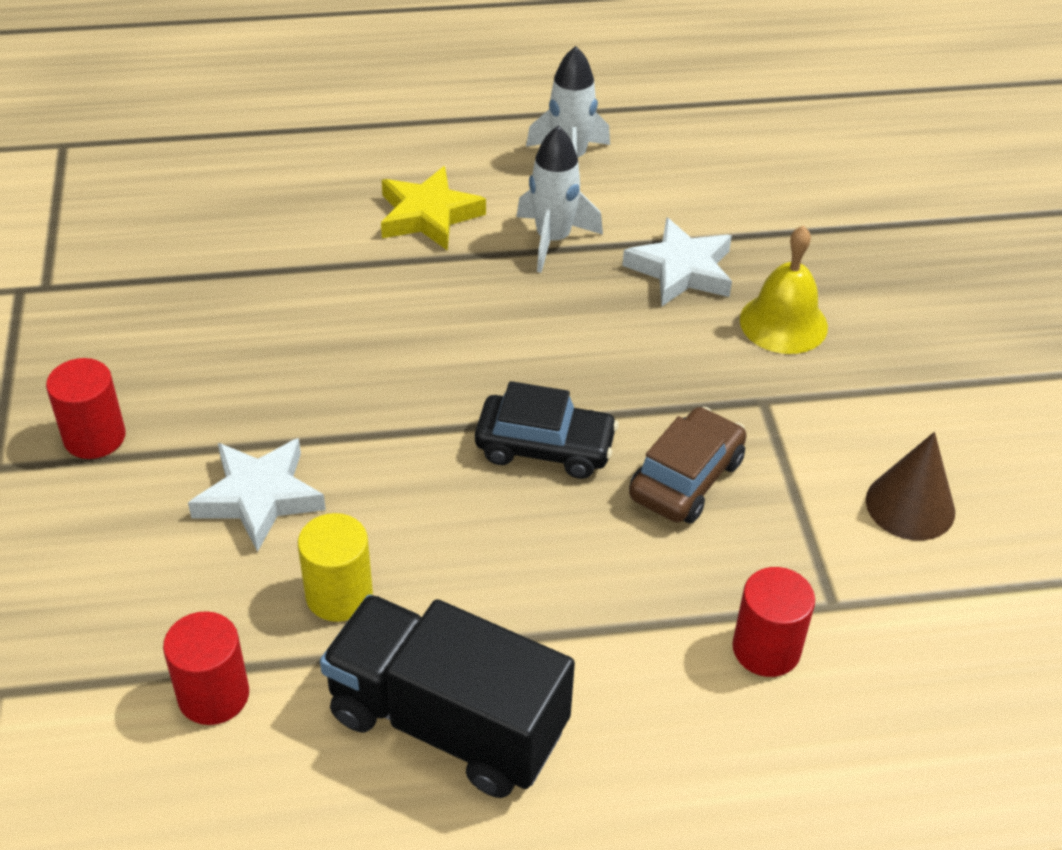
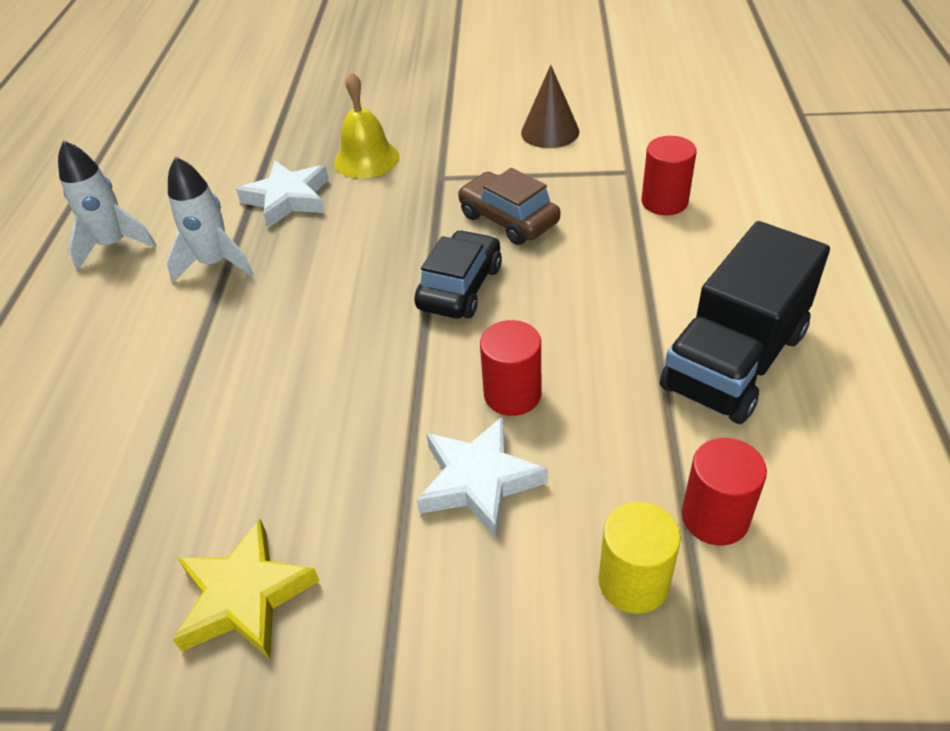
camera: 75 degrees left, 0 degrees up
red cylinder [46,358,126,459] -> red cylinder moved to [480,320,541,416]
yellow cylinder [298,513,373,622] -> yellow cylinder moved to [599,502,681,614]
yellow star [381,166,486,251] -> yellow star moved to [173,519,319,659]

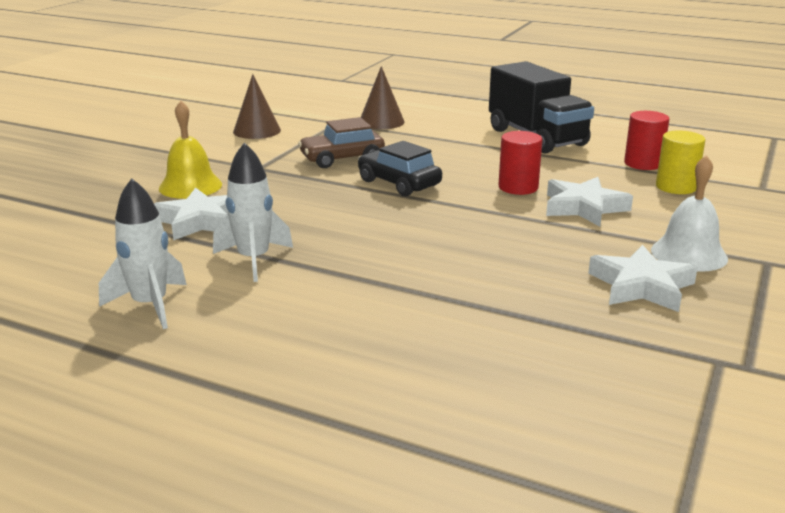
camera: 70 degrees left, 20 degrees down
yellow star [173,519,319,659] -> white star [588,245,698,312]
red cylinder [641,136,697,215] -> brown cone [361,66,405,129]
none -> white bell [651,155,728,272]

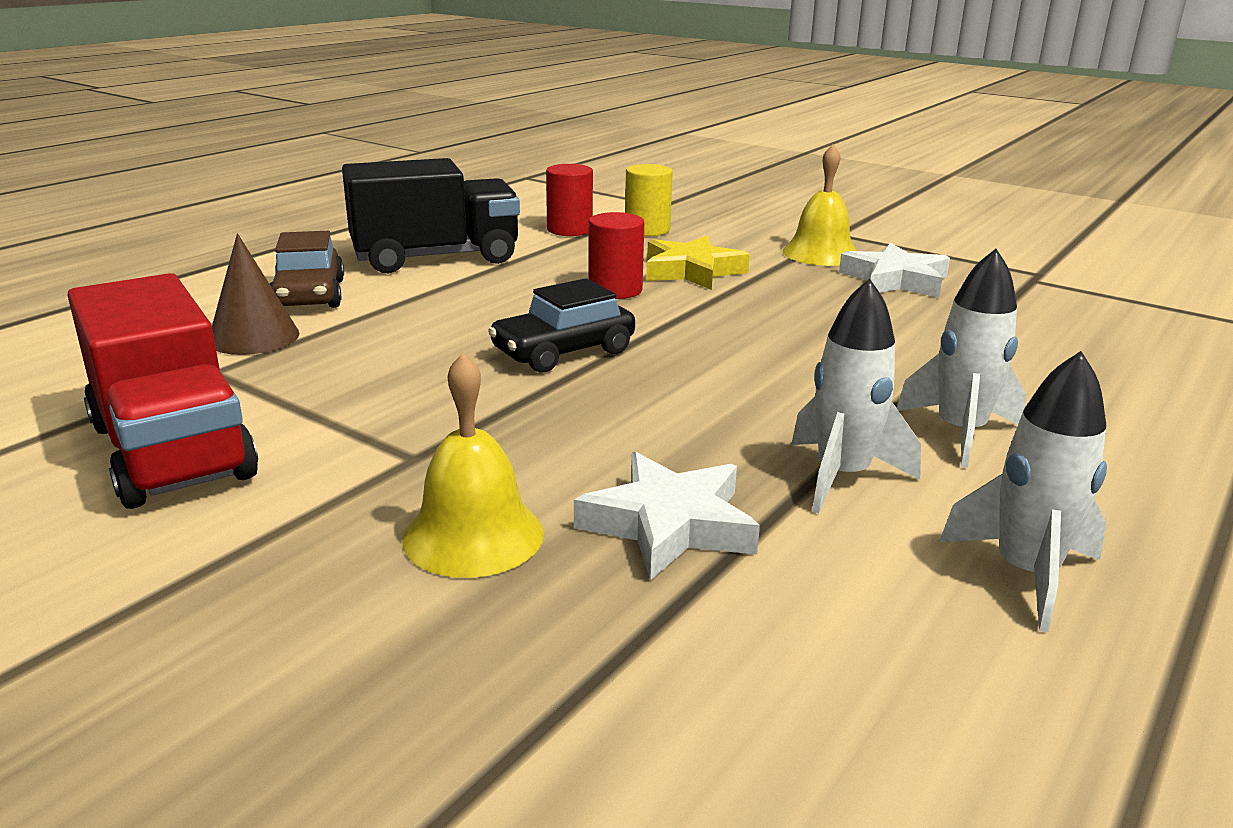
camera: 80 degrees left, 0 degrees up
brown cone [233,74,281,139] -> red truck [67,273,258,509]
brown car [298,117,385,168] -> brown car moved to [270,231,344,308]
white star [546,177,633,226] -> yellow star [646,236,750,290]
white bell [651,155,728,272] -> yellow bell [783,144,856,266]
none -> white rocket [897,249,1026,468]

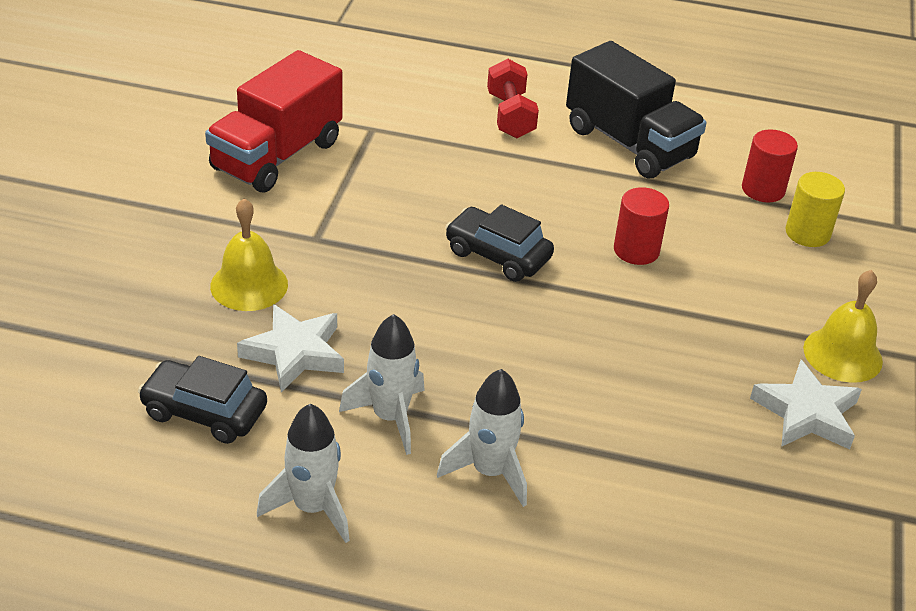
camera: 65 degrees right, 15 degrees up
brown cone [212,233,300,355] -> none
brown car [270,231,344,308] -> red dumbbell [487,59,539,138]
yellow star [646,236,750,290] -> none
none -> black car [138,356,267,444]

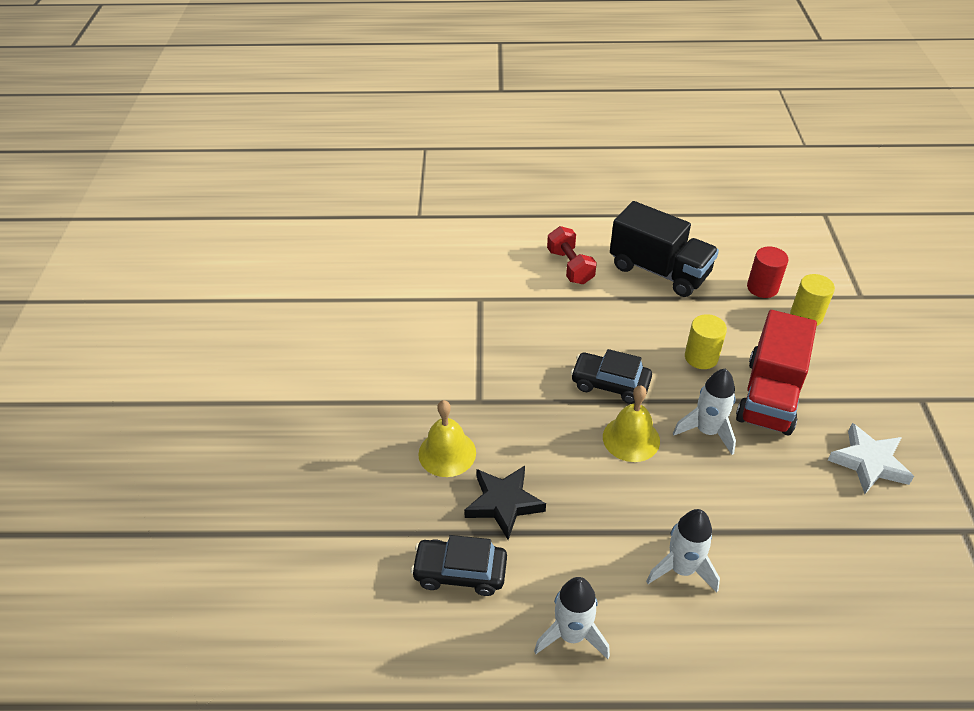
camera: 10 degrees left, 5 degrees up
red truck [205,50,342,192] -> red truck moved to [736,310,817,435]
white star [237,304,344,393] -> black star [464,466,546,540]
white rocket [339,314,425,455] -> white rocket moved to [673,369,736,455]
red cylinder [614,187,669,265] -> yellow cylinder [685,314,727,369]
yellow bell [803,270,883,383] -> yellow bell moved to [603,386,660,462]

